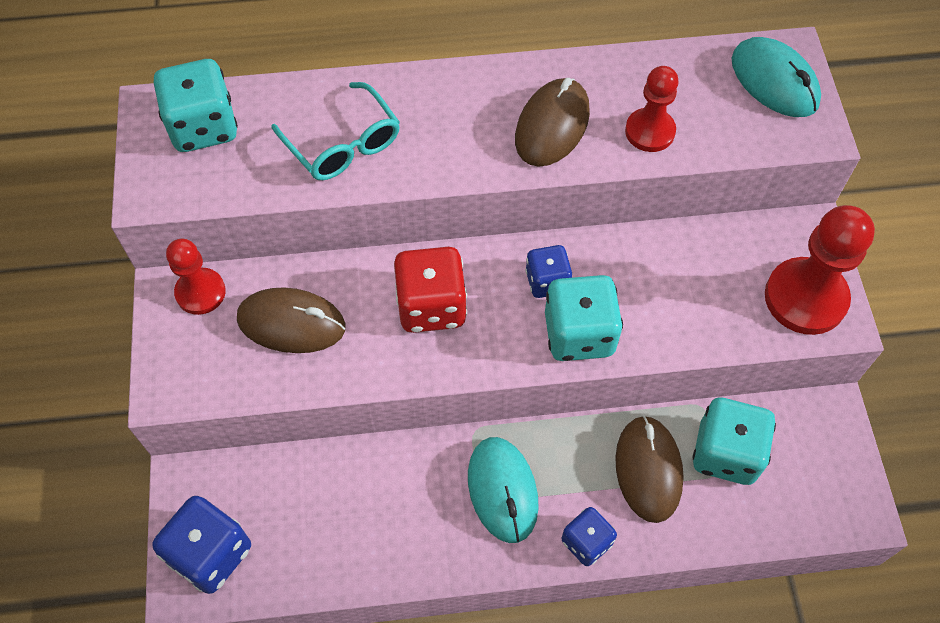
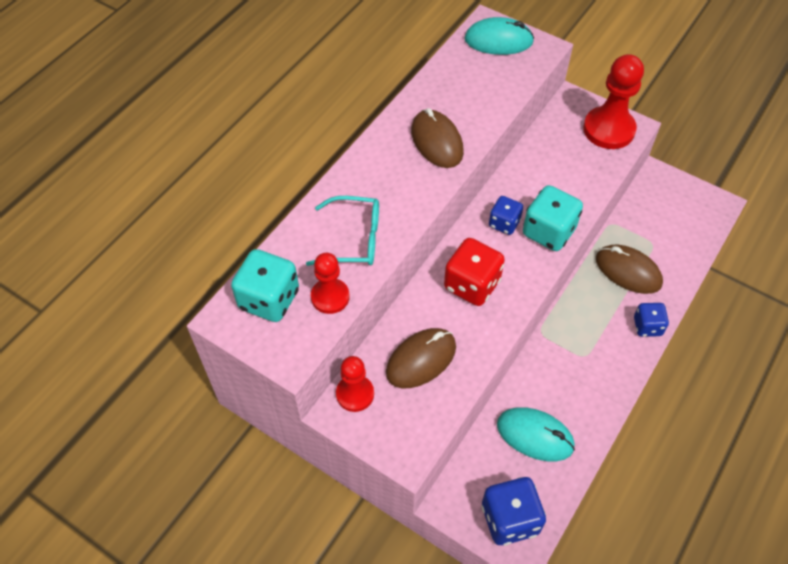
camera: 50 degrees left, 5 degrees down
turquoise mouse [468,437,539,543] -> turquoise mouse moved to [497,407,575,461]
red pawn [625,66,679,152] -> red pawn moved to [311,253,350,314]
turquoise dice [692,398,776,485] -> none

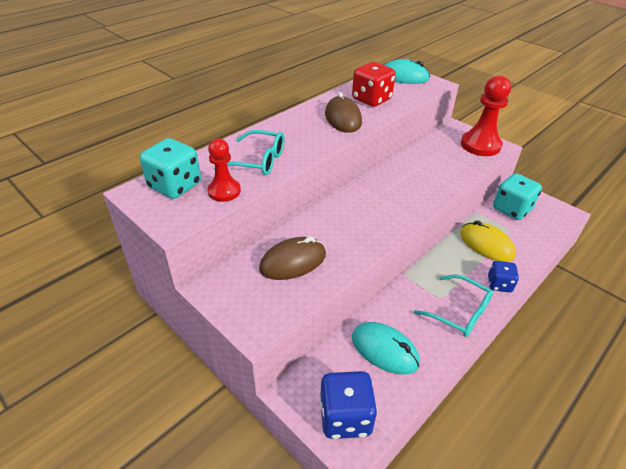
camera: 10 degrees right, 15 degrees down
red pawn [336,356,374,412] -> none
red dice [444,238,505,306] -> red dice moved to [352,62,396,107]
blue dice [489,196,523,235] -> none
turquoise dice [523,185,583,251] -> turquoise dice moved to [493,173,542,220]
brown mouse [596,245,663,294] -> yellow mouse [460,220,516,262]
none -> turquoise glasses [413,274,493,337]

